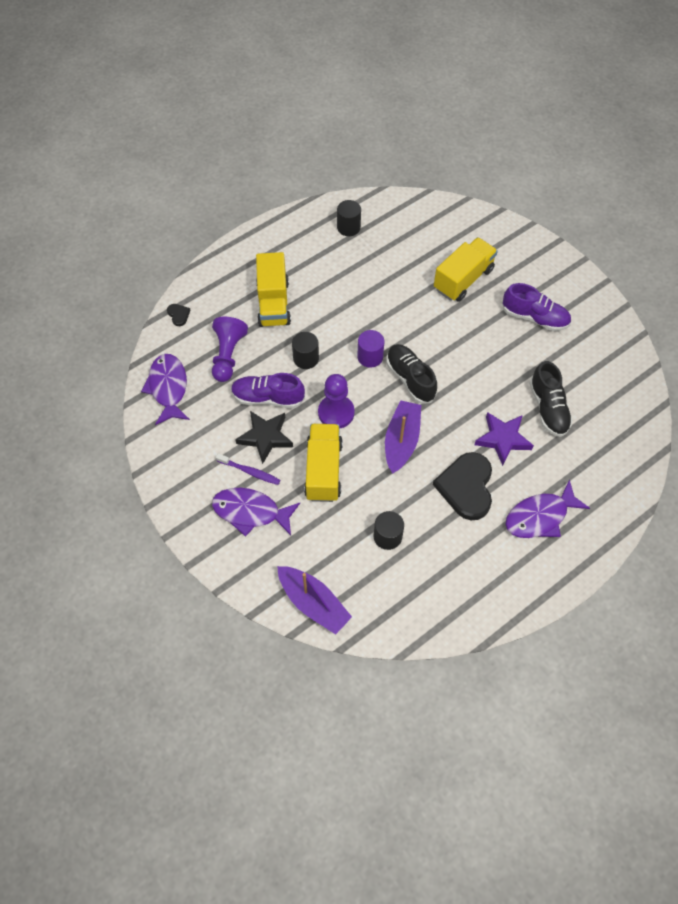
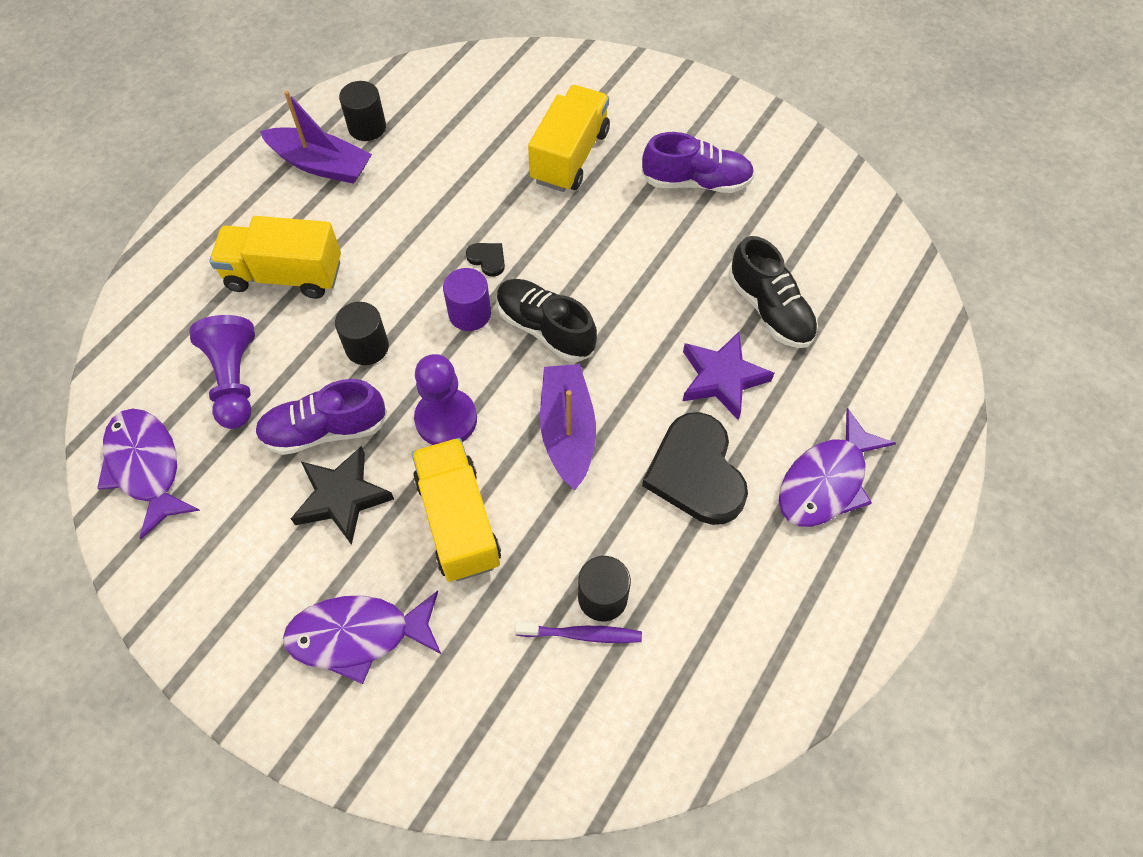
camera: 20 degrees left, 0 degrees up
black heart [167,304,191,326] -> black heart moved to [466,243,505,277]
purple toothbrush [216,453,280,485] -> purple toothbrush moved to [515,622,642,643]
yellow truck [256,252,291,327] -> yellow truck turned 120 degrees clockwise [209,216,341,299]
purple boat [277,566,352,634] -> purple boat moved to [260,91,372,184]

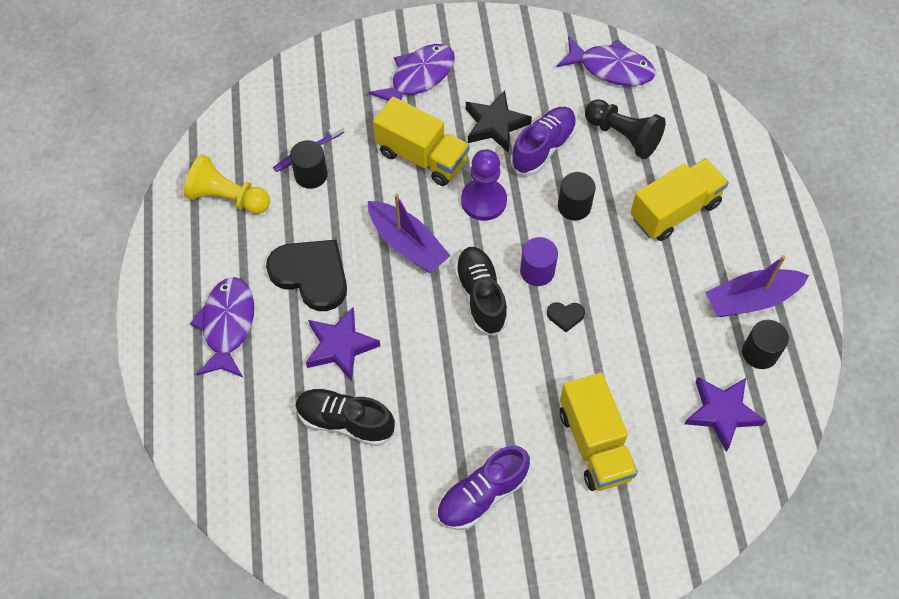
camera: 140 degrees right, 0 degrees up
purple pawn [189,315,255,429] -> black pawn [585,99,666,159]
black shoe [497,279,597,362] -> black shoe turned 105 degrees counterclockwise [454,247,508,336]
none -> yellow pawn [184,154,270,214]
none -> purple star [685,377,766,452]

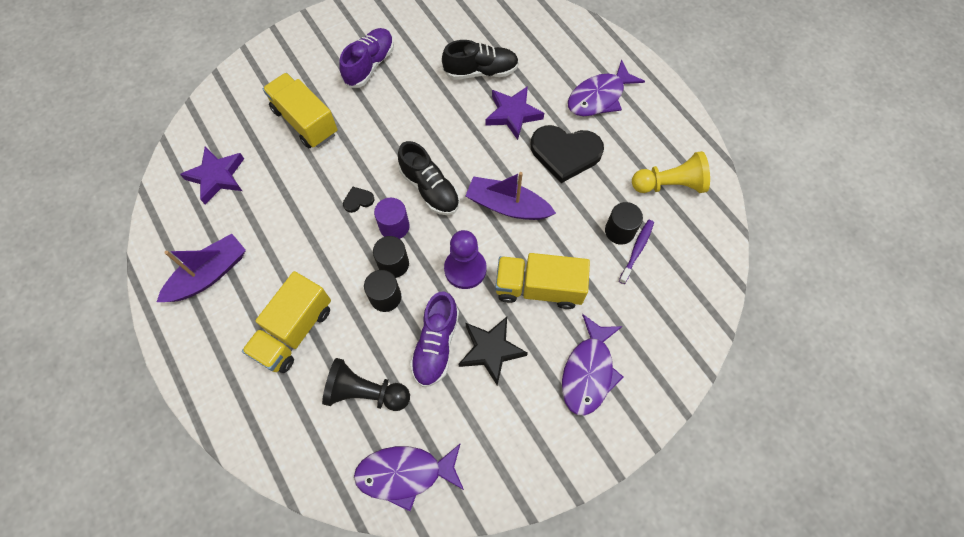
camera: 155 degrees right, 5 degrees up
purple fish [190,277,254,377] -> purple fish turned 75 degrees clockwise [568,59,645,116]
black cylinder [742,320,789,369] -> black cylinder moved to [373,236,409,278]

